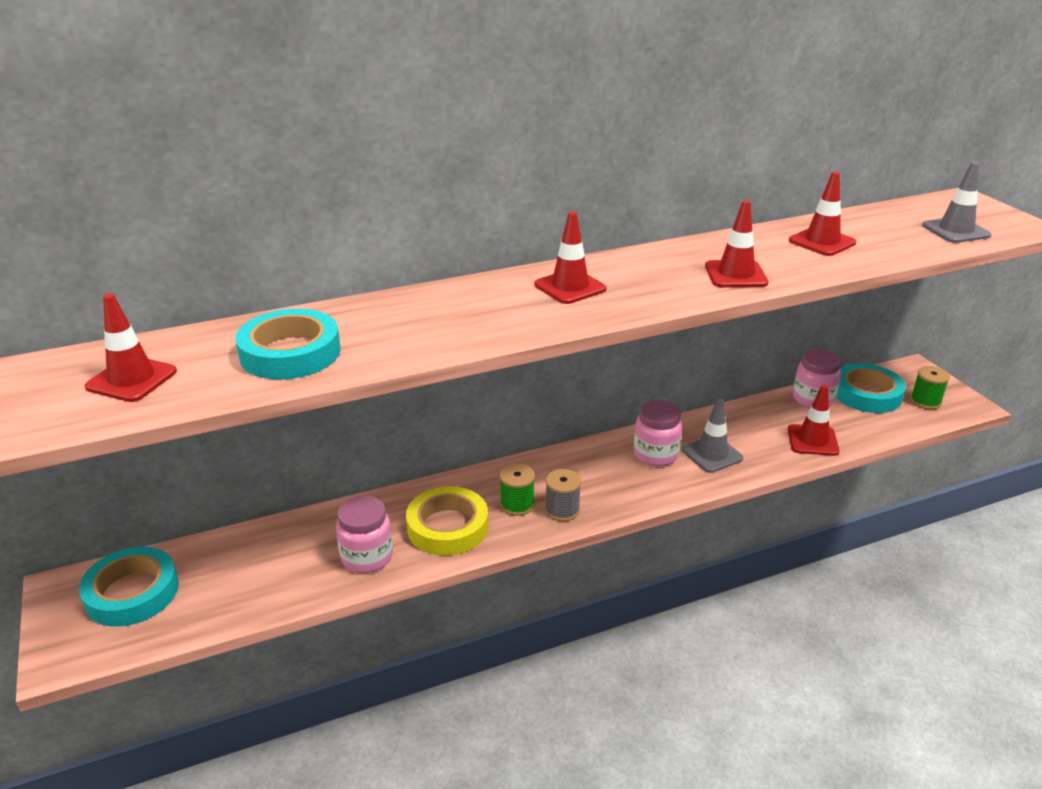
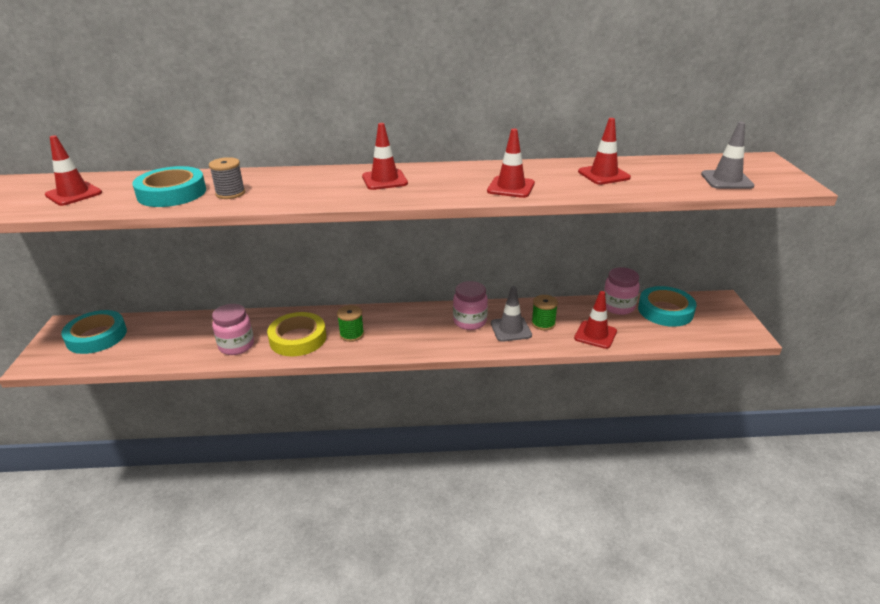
camera: 20 degrees right, 0 degrees up
grey spool [545,469,581,521] -> grey spool moved to [209,157,245,199]
green spool [910,366,950,410] -> green spool moved to [531,295,558,330]

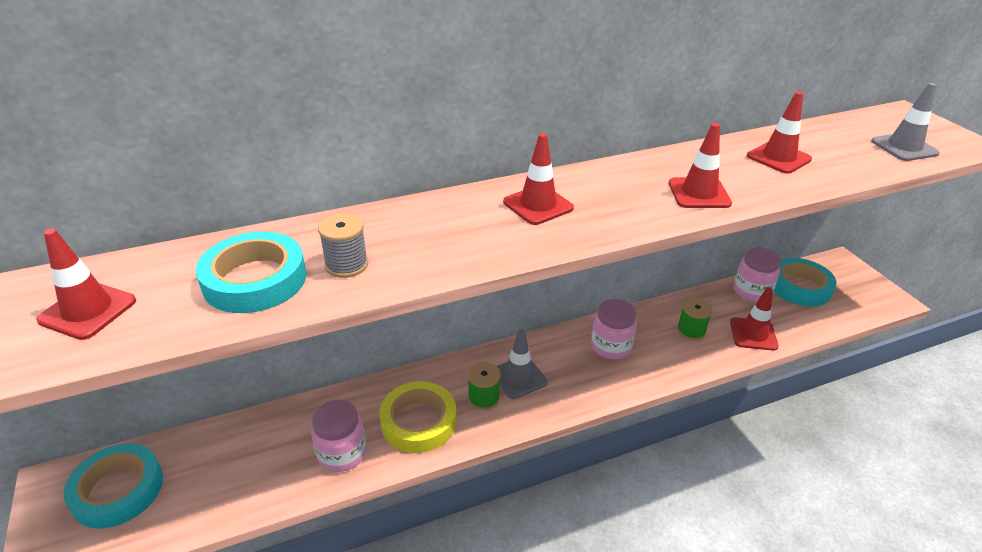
camera: 20 degrees left, 5 degrees up
grey traffic cone [491,286,532,342] -> grey traffic cone moved to [497,329,548,399]

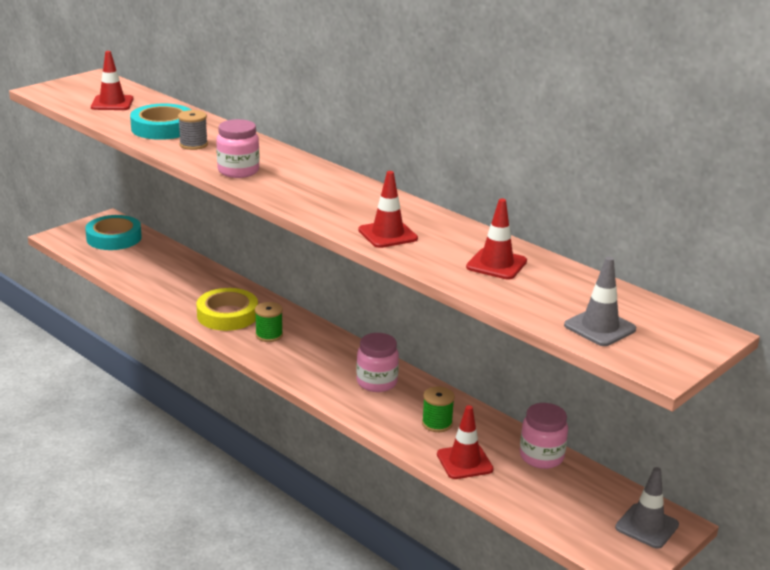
camera: 65 degrees right, 10 degrees down
pink jar [311,400,366,472] -> pink jar moved to [216,119,260,178]
grey traffic cone [497,329,548,399] -> grey traffic cone moved to [615,467,679,549]
red traffic cone [503,133,574,225] -> none
turquoise tape [774,258,837,307] -> none

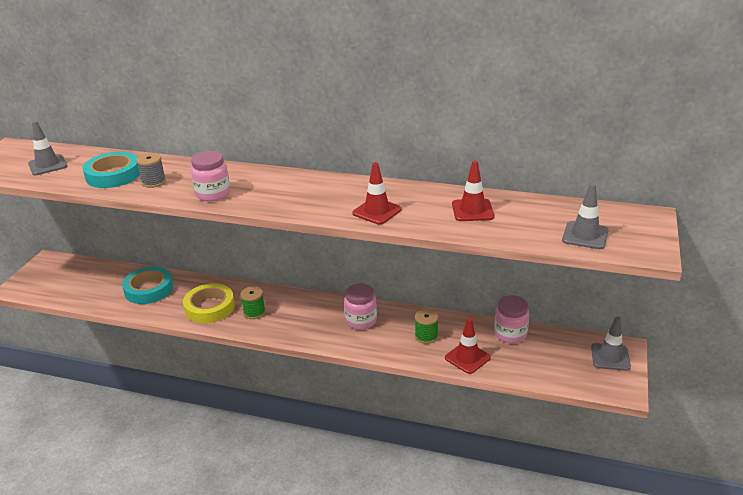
camera: 25 degrees left, 5 degrees up
turquoise tape [85,215,142,250] -> turquoise tape moved to [122,267,173,304]
red traffic cone [91,51,133,110] -> grey traffic cone [28,121,67,175]

